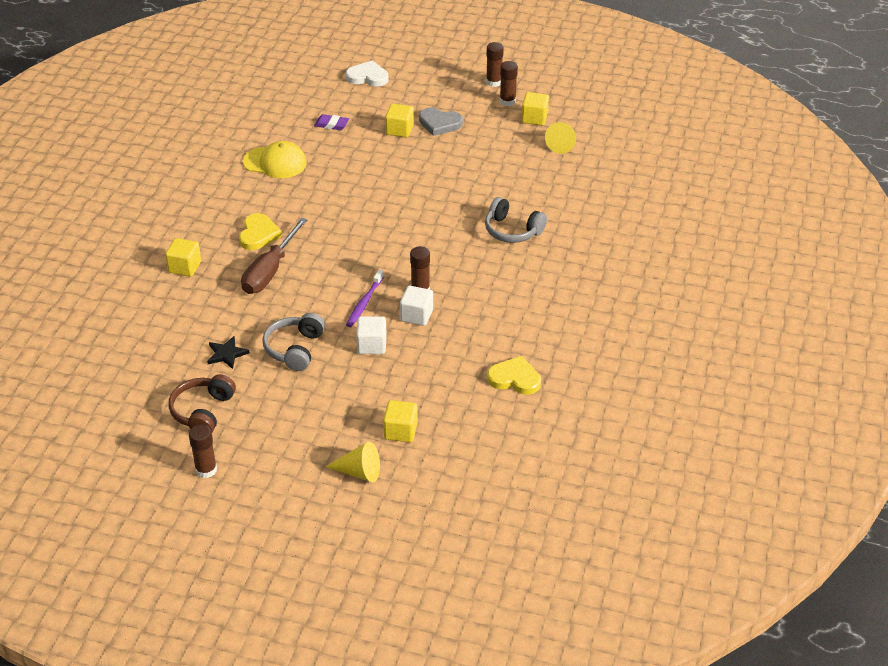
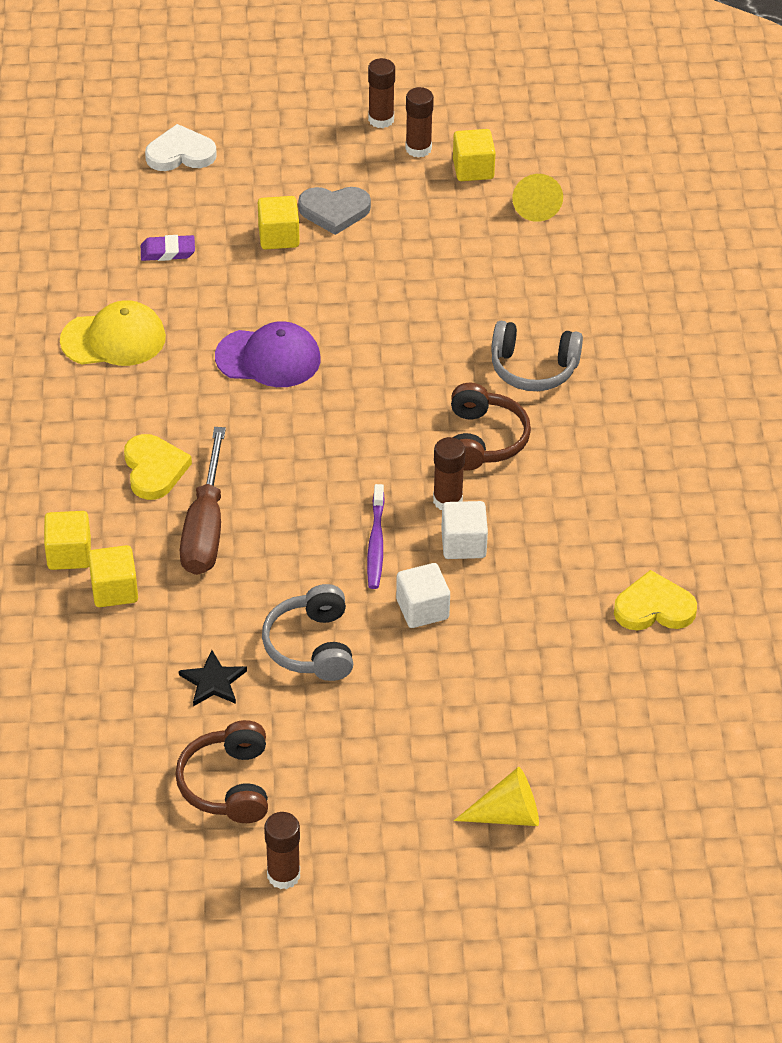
camera: 20 degrees left, 5 degrees up
yellow cube [383,400,418,442] -> yellow cube moved to [88,545,138,607]
none -> purple cap [215,321,321,387]
none -> brown headphones [451,383,531,471]

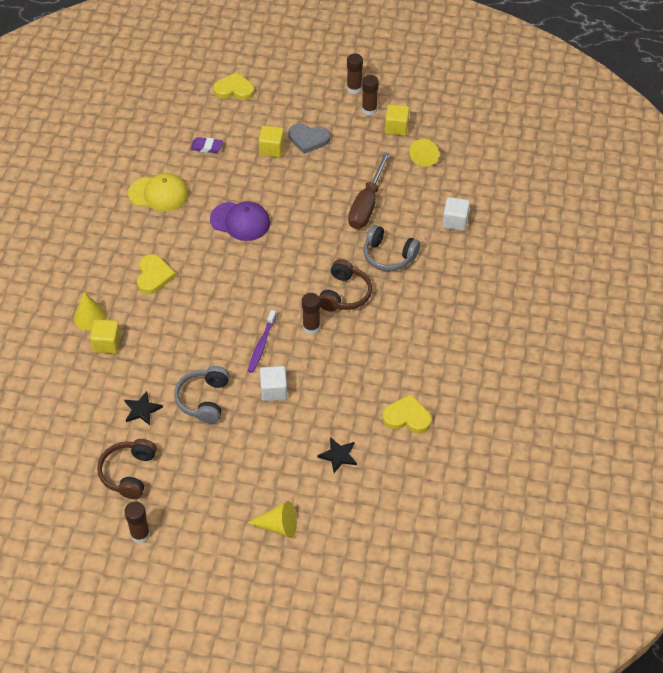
camera: 15 degrees right, 5 degrees up
yellow cube [44,511,91,570] -> yellow cone [74,292,107,331]
white heart [145,124,217,171] -> yellow heart [213,72,254,100]
brown screwdriver [180,427,226,575] -> brown screwdriver moved to [348,152,390,229]
white cube [441,501,488,559] -> white cube moved to [442,197,470,231]
none -> black star [317,437,357,473]

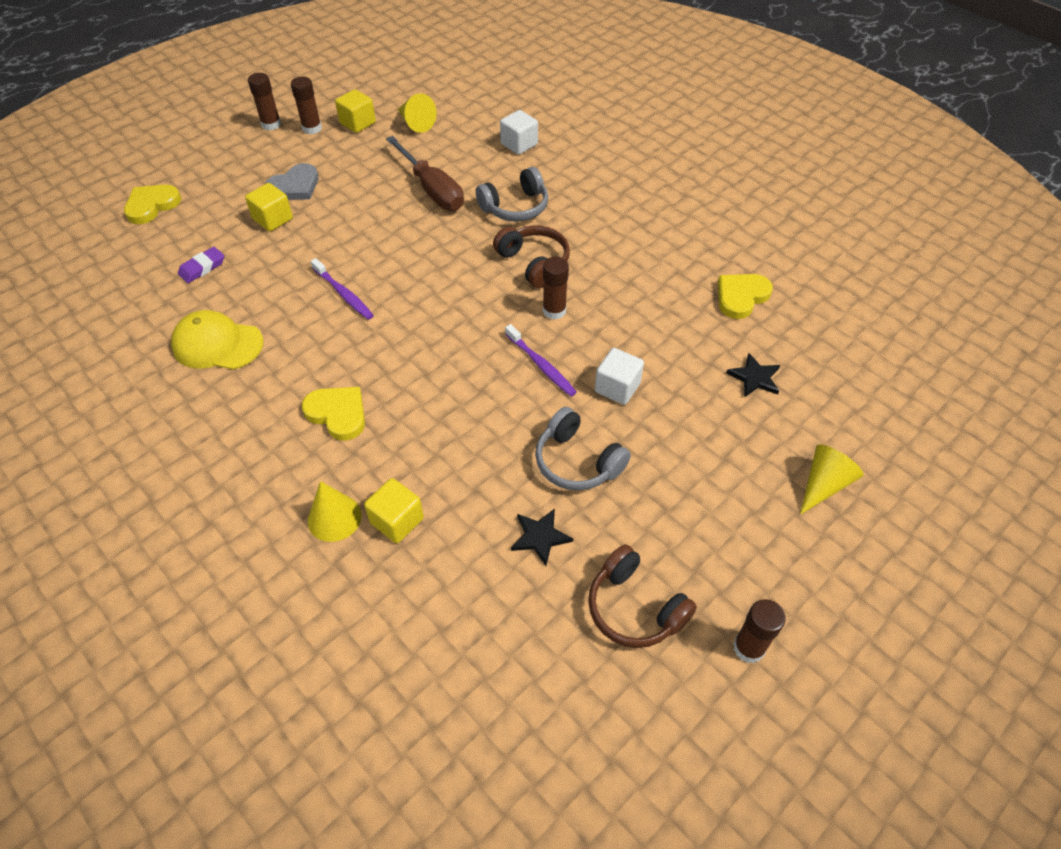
camera: 55 degrees left, 0 degrees up
yellow cap [128,173,189,212] -> yellow cap turned 120 degrees counterclockwise [171,310,263,370]
purple cap [210,201,270,241] -> purple toothbrush [311,258,374,320]

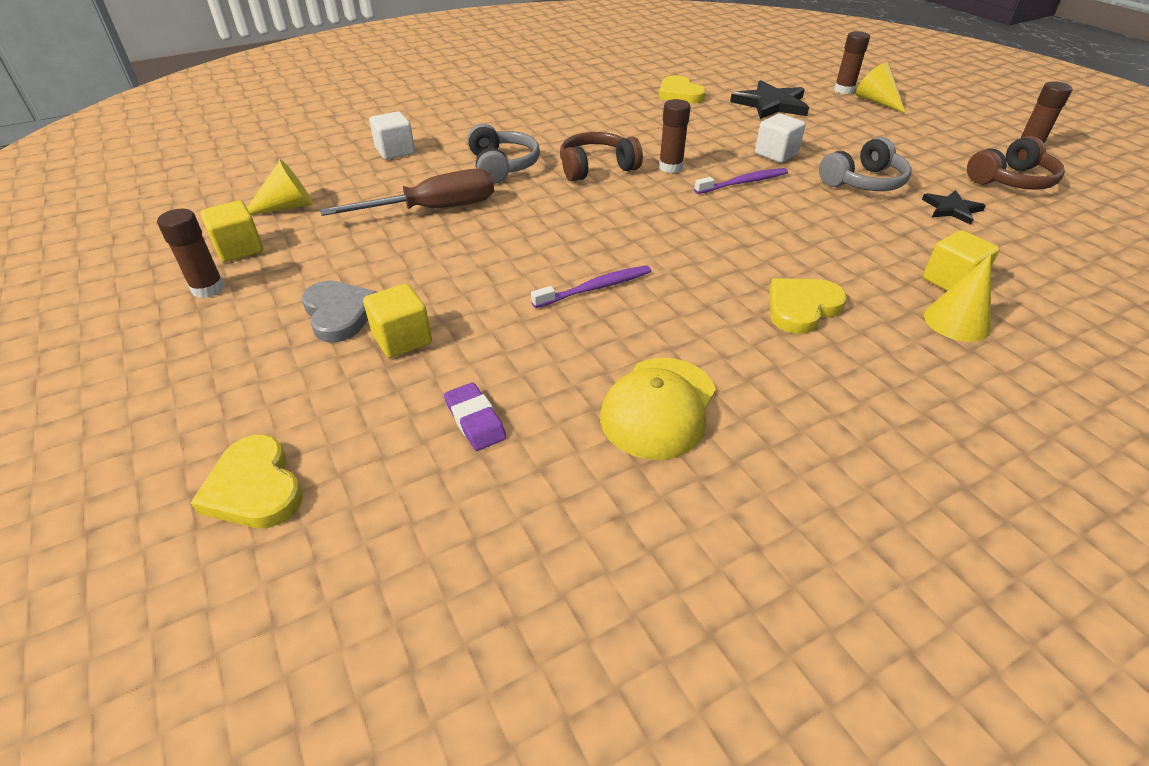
camera: 75 degrees left, 10 degrees down
brown glue stick [248,73,281,130] -> brown glue stick moved to [834,31,870,94]
black star [726,353,780,397] -> black star [730,80,809,119], size x1.73

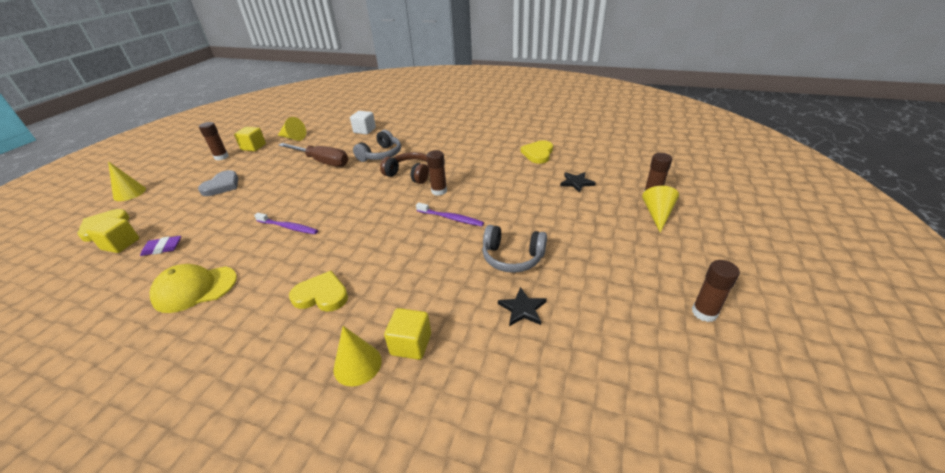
camera: 50 degrees right, 5 degrees down
yellow cube [363,283,432,358] -> yellow cube moved to [86,217,139,253]
purple eraser [444,382,507,451] -> purple eraser turned 60 degrees clockwise [140,236,181,256]
black star [730,80,809,119] -> black star [560,172,596,193], size x0.58
white cube [755,113,806,163] -> none
brown headphones [967,136,1065,190] -> none
none -> yellow cone [108,161,146,201]

